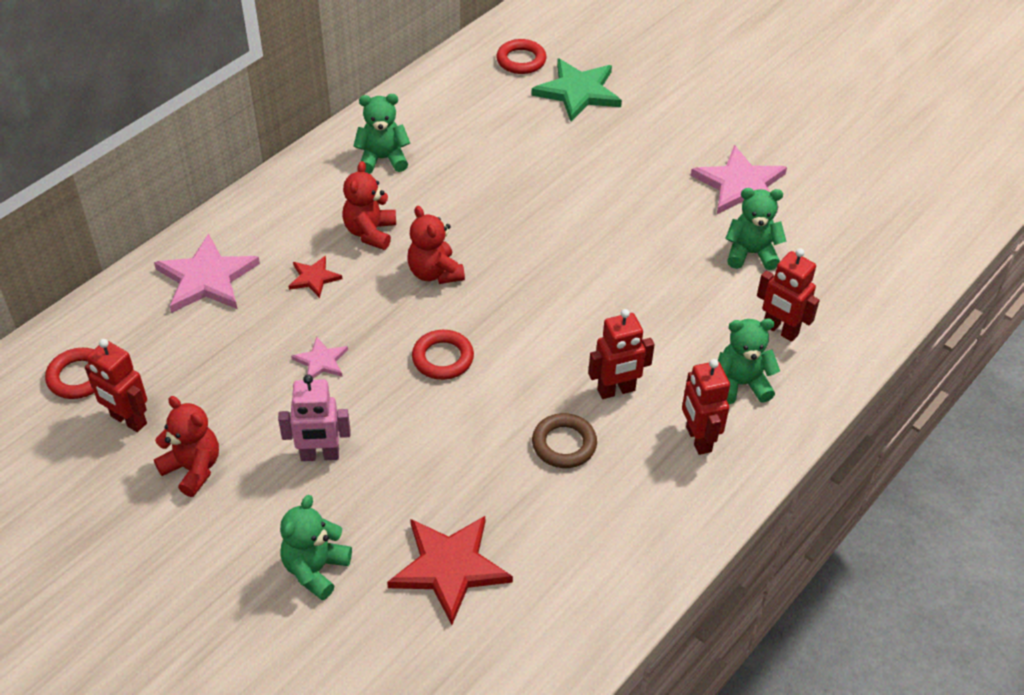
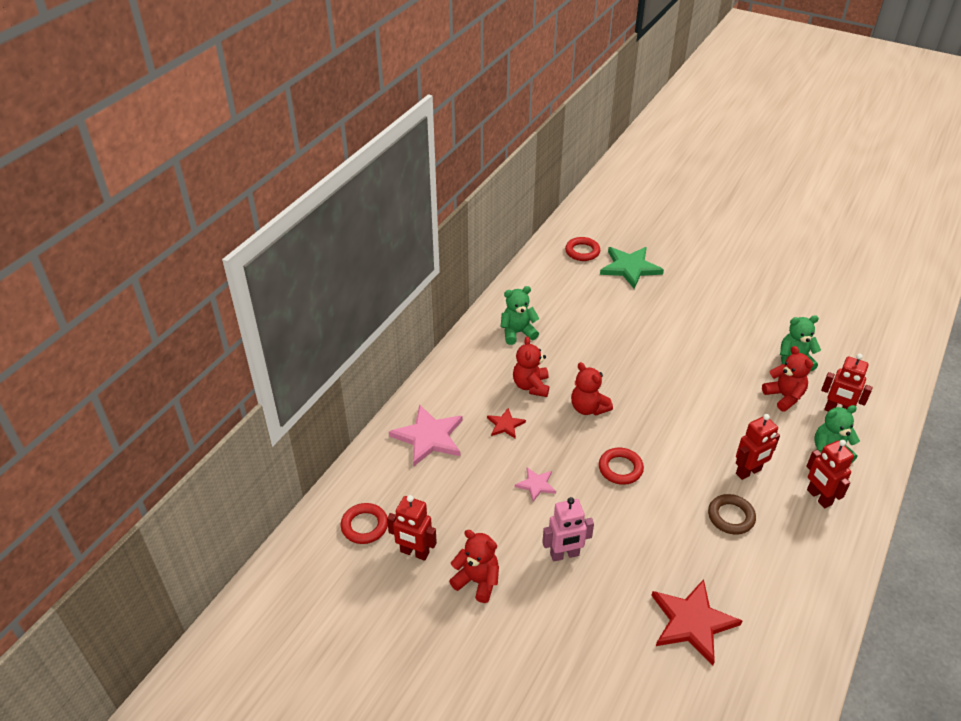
camera: 10 degrees left, 5 degrees down
green teddy bear [280,495,352,600] -> none
pink star [691,145,787,214] -> none
none -> red teddy bear [762,346,813,412]

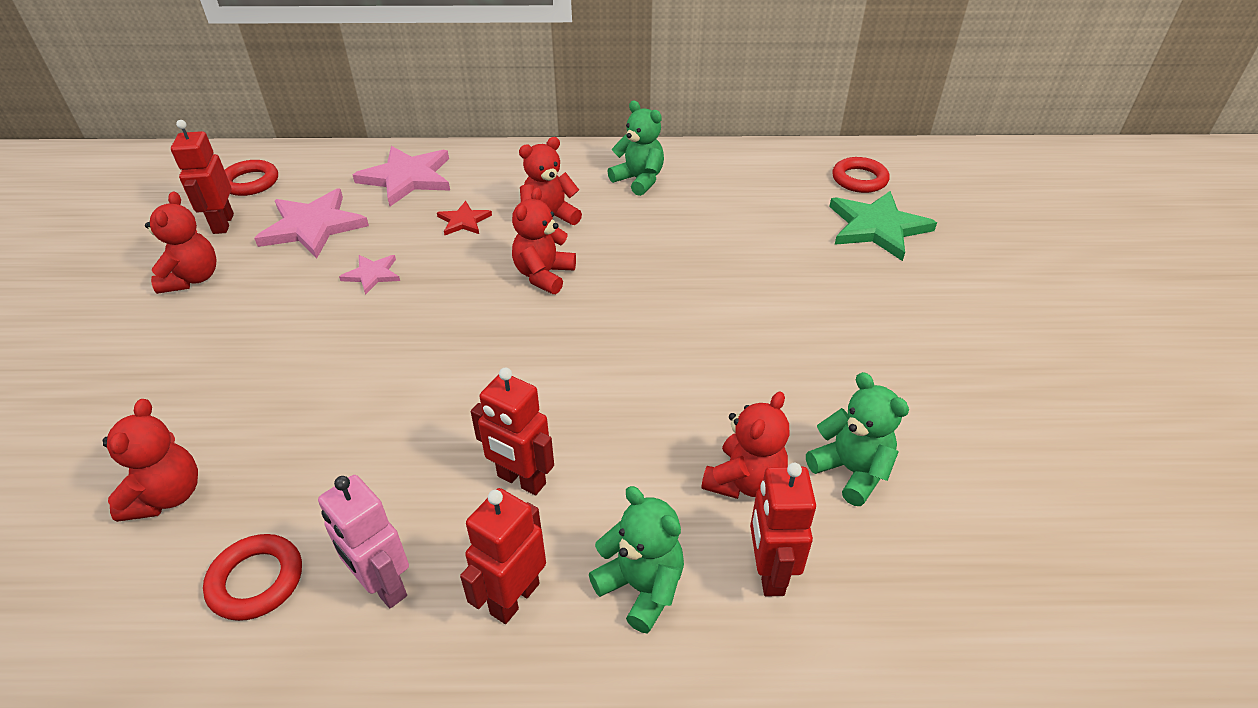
camera: 60 degrees right, 0 degrees up
pink robot [542,497,594,562] -> pink robot moved to [318,475,409,608]
red ring [599,448,644,485] -> red ring moved to [203,534,302,621]
red star [651,579,742,666] -> red teddy bear [103,399,198,522]
brown ring [708,494,756,535] -> none
none -> pink star [254,188,369,259]

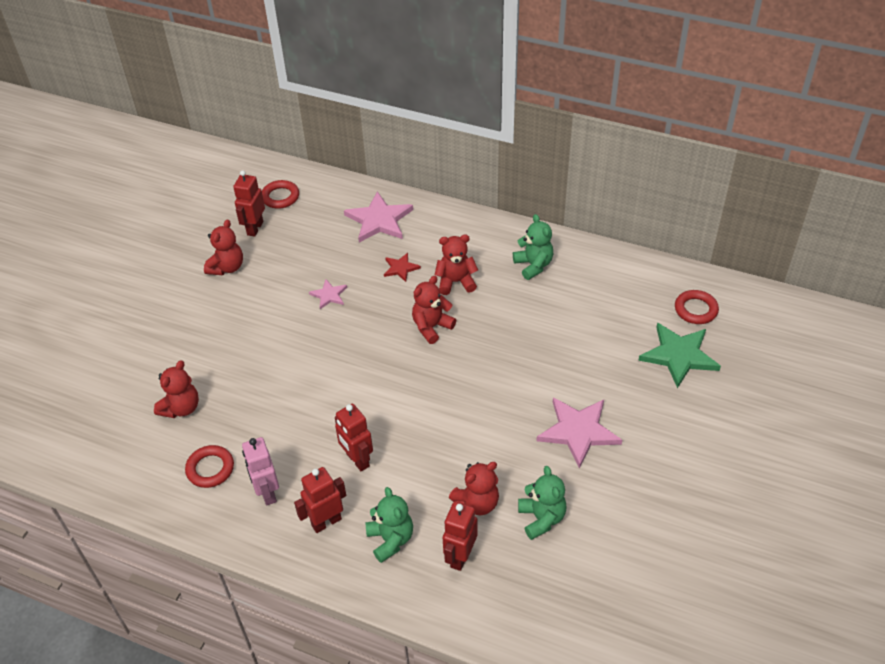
camera: 25 degrees right, 5 degrees up
pink star [254,188,369,259] -> pink star moved to [536,397,622,469]

